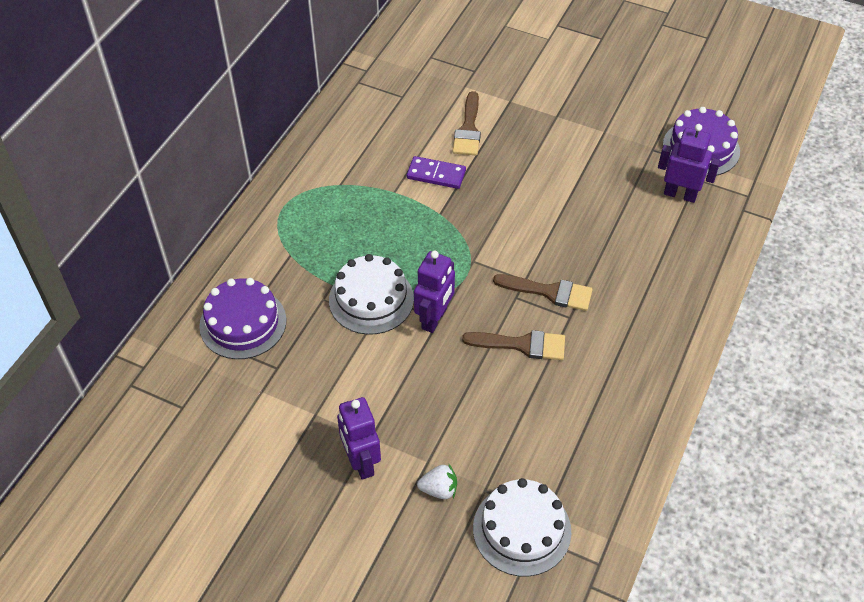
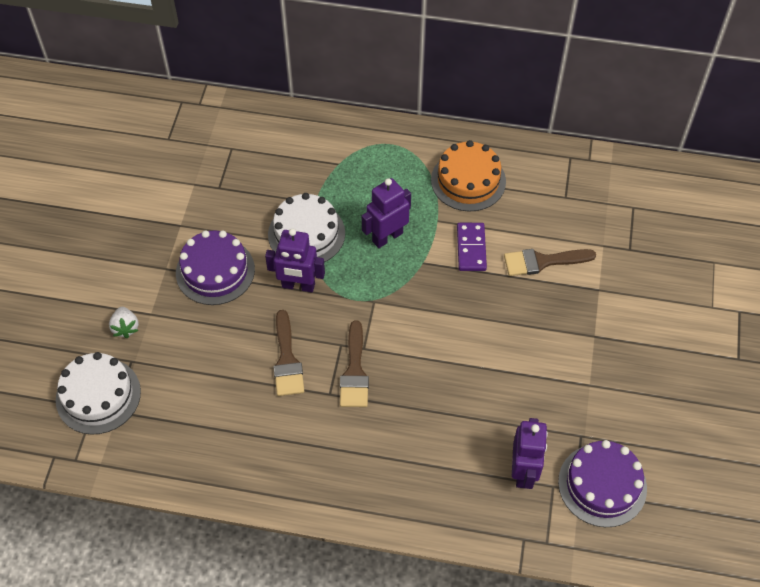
camera: 75 degrees right, 5 degrees up
purple cake [199,278,286,359] -> purple cake moved to [176,230,255,305]
purple robot [337,397,381,480] -> purple robot moved to [362,178,411,248]
none -> orange cake [431,140,506,211]

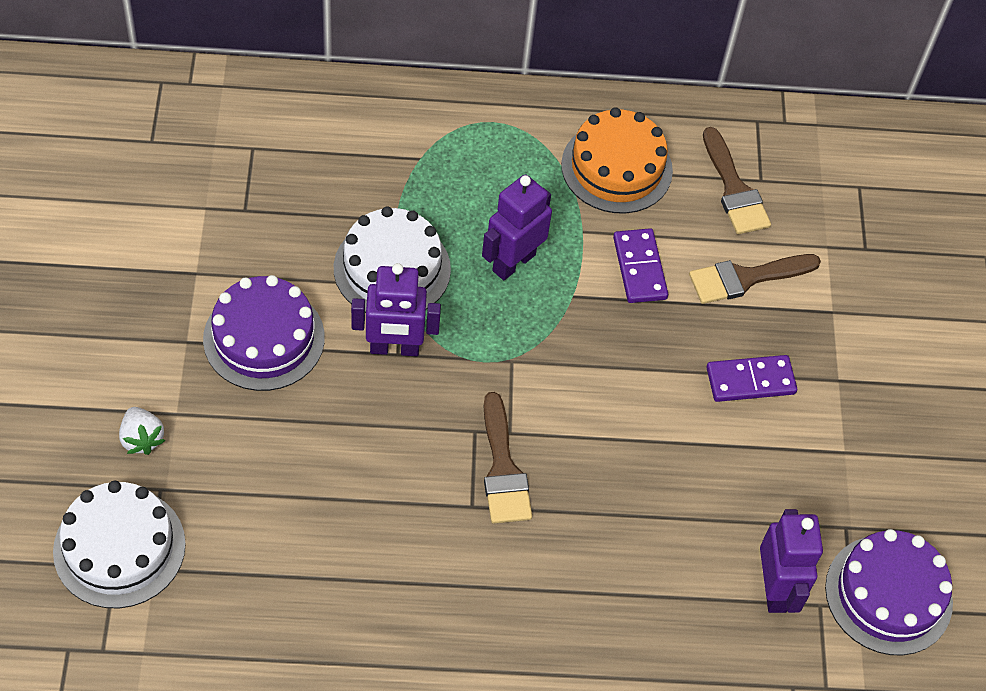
camera: 15 degrees left, 0 degrees up
brown brush [273,310,304,396] -> brown brush moved to [703,127,771,234]
none -> purple domino [706,355,797,402]

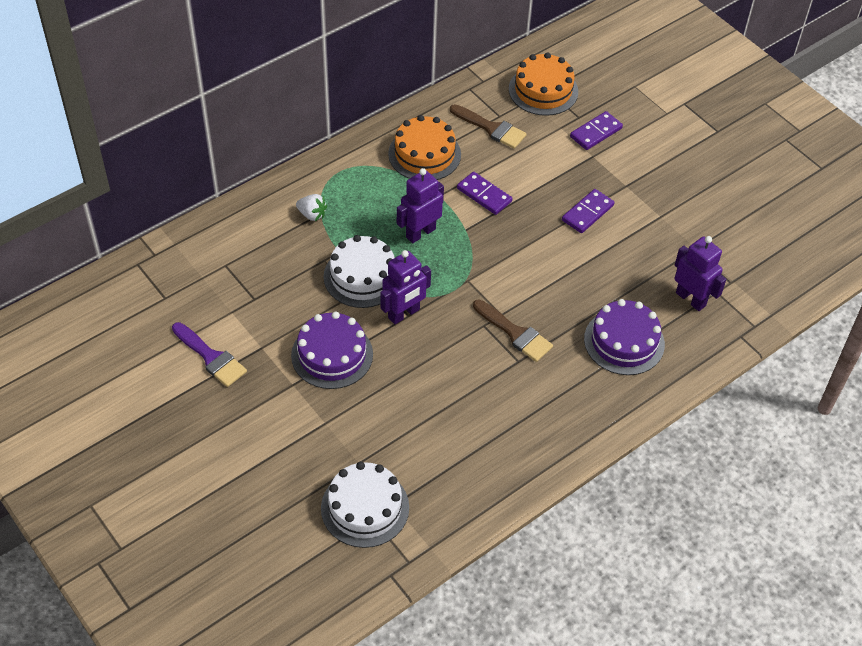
camera: 35 degrees left, 5 degrees down
white strawberry [119,407,165,455] -> white strawberry moved to [296,194,327,221]
purple robot [482,174,552,280] -> purple robot turned 45 degrees clockwise [397,168,444,243]
brown brush [689,254,821,304] -> none
purple cake [825,529,953,655] -> purple cake moved to [584,299,665,375]
none -> purple brush [172,322,247,387]
none -> orange cake [509,53,578,116]
none -> purple domino [570,111,623,150]

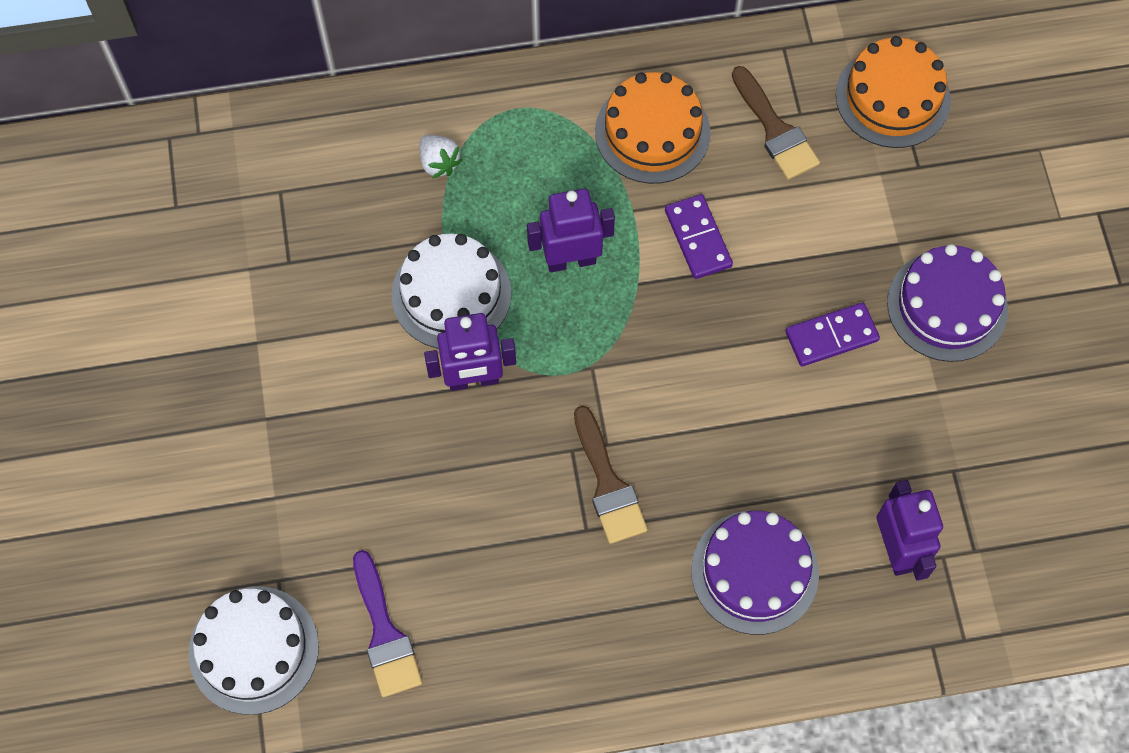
camera: 30 degrees right, 15 degrees up
purple brush [172,322,247,387] -> purple brush moved to [353,550,422,697]
purple cake [291,311,373,389] -> purple cake moved to [887,244,1008,362]
purple domino [570,111,623,150] -> none

